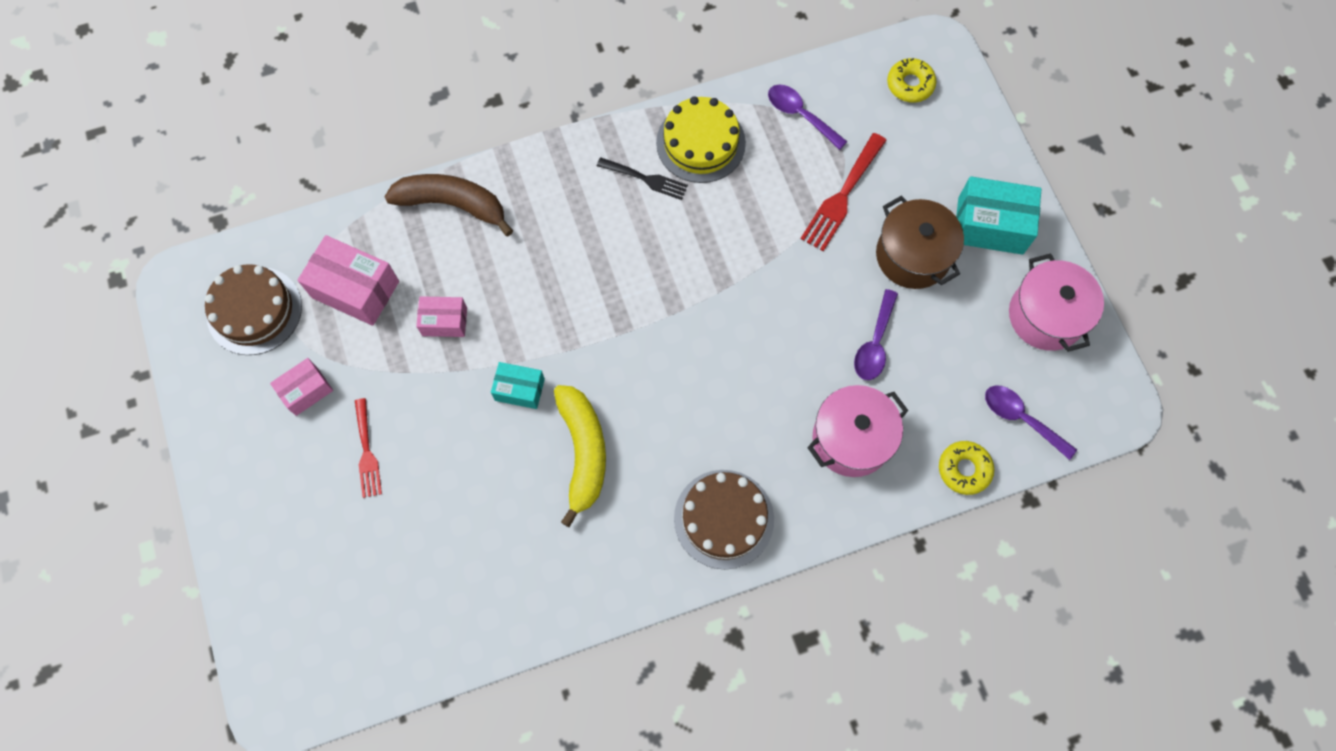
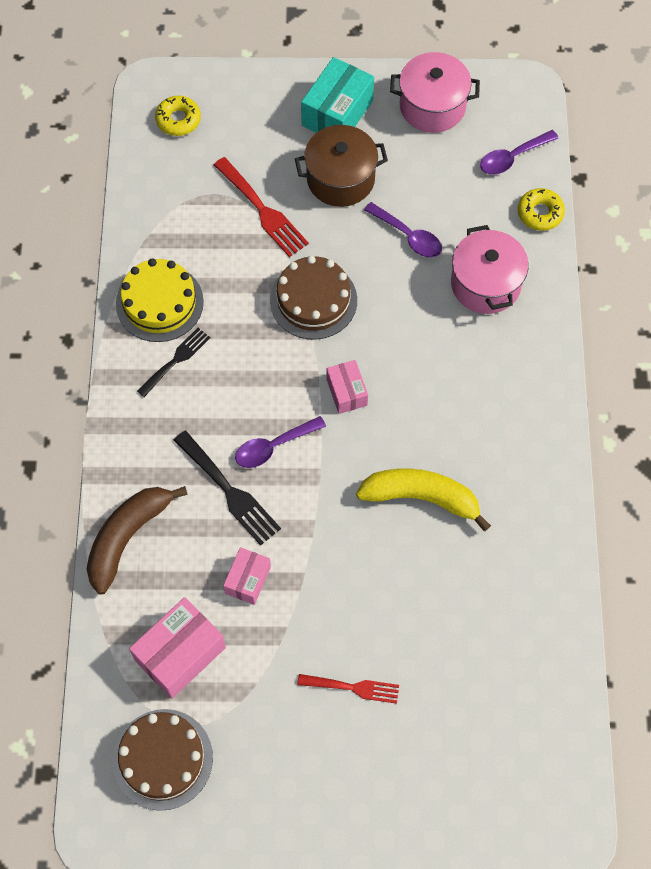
camera: 70 degrees left, 5 degrees down
pink box [270,358,333,416] -> pink box moved to [326,360,368,414]
turquoise box [491,362,545,409] -> none
brown cake [674,470,774,569] -> brown cake moved to [270,256,357,339]
purple spoon [768,85,847,150] -> purple spoon moved to [235,416,326,468]
none -> black fork [174,431,281,546]

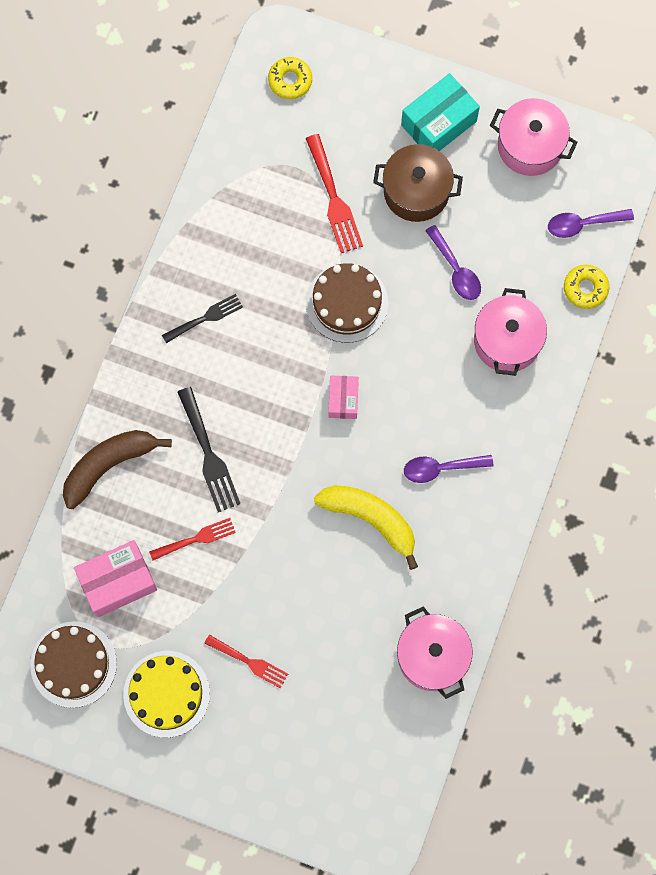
camera: 20 degrees right, 10 degrees up
yellow cake [116,259,204,342] -> yellow cake moved to [123,651,210,738]
pink box [223,547,271,605] -> red fork [149,518,236,560]
purple spoon [235,416,326,468] -> purple spoon moved to [404,455,494,483]
none -> pink pot [397,607,472,699]

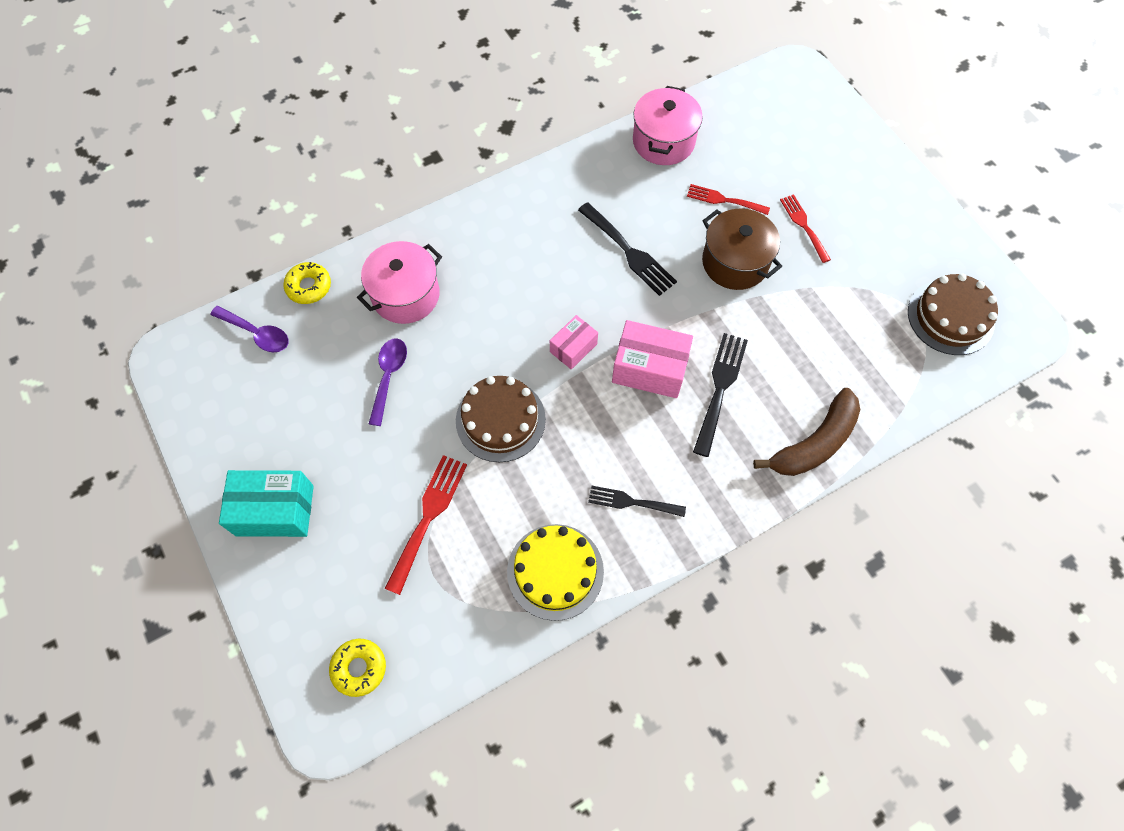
camera: 140 degrees left, 10 degrees down
brown banana [63,430,172,509] -> brown banana turned 45 degrees counterclockwise [753,388,860,476]
pink box [74,540,157,617] -> pink box moved to [612,320,693,398]
yellow cake [123,651,210,738] -> yellow cake moved to [507,524,604,621]
red fork [149,518,236,560] -> red fork moved to [687,184,770,215]
yellow banana [314,485,418,570] -> black fork [578,202,677,296]
brown pot [373,144,463,222] -> brown pot moved to [702,208,782,290]
purple spoon [404,455,494,483] -> none
pink pot [490,98,578,176] -> none

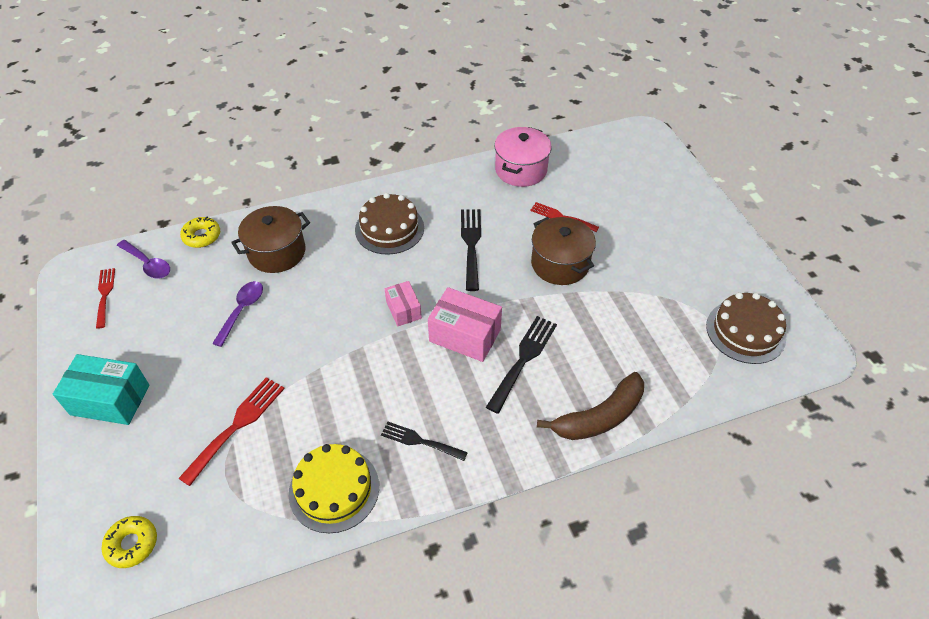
camera: 10 degrees right, 15 degrees down
pink pot [357,241,442,324] -> brown pot [231,206,310,273]
brown cake [456,376,546,462] -> brown cake moved to [355,193,424,255]
pink box [550,315,598,370] -> pink box turned 75 degrees counterclockwise [385,281,422,326]
black fork [578,202,677,296] -> black fork turned 150 degrees counterclockwise [461,209,481,291]
red fork [780,194,831,263] -> red fork moved to [96,268,115,328]

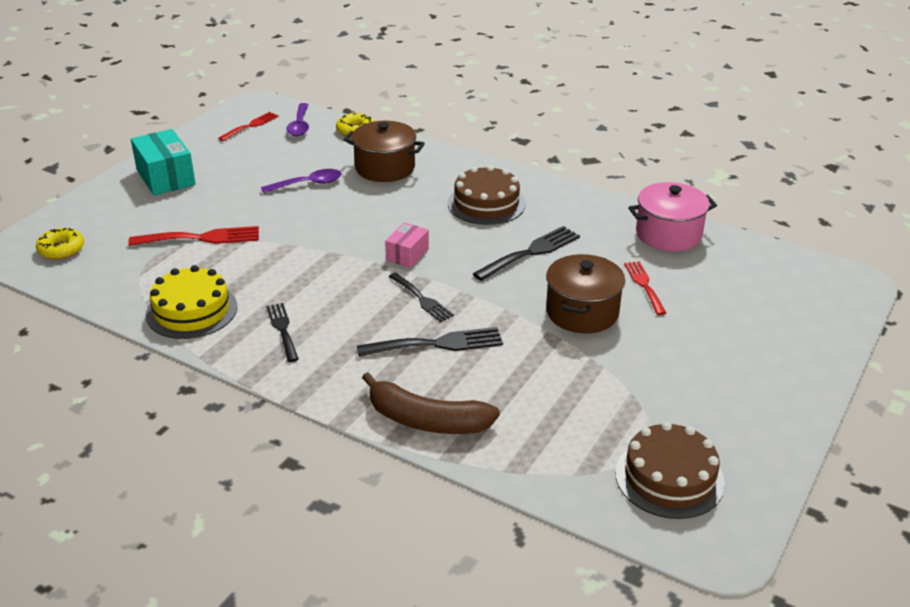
camera: 50 degrees right, 15 degrees down
pink box [428,287,502,362] -> black fork [389,273,454,322]

